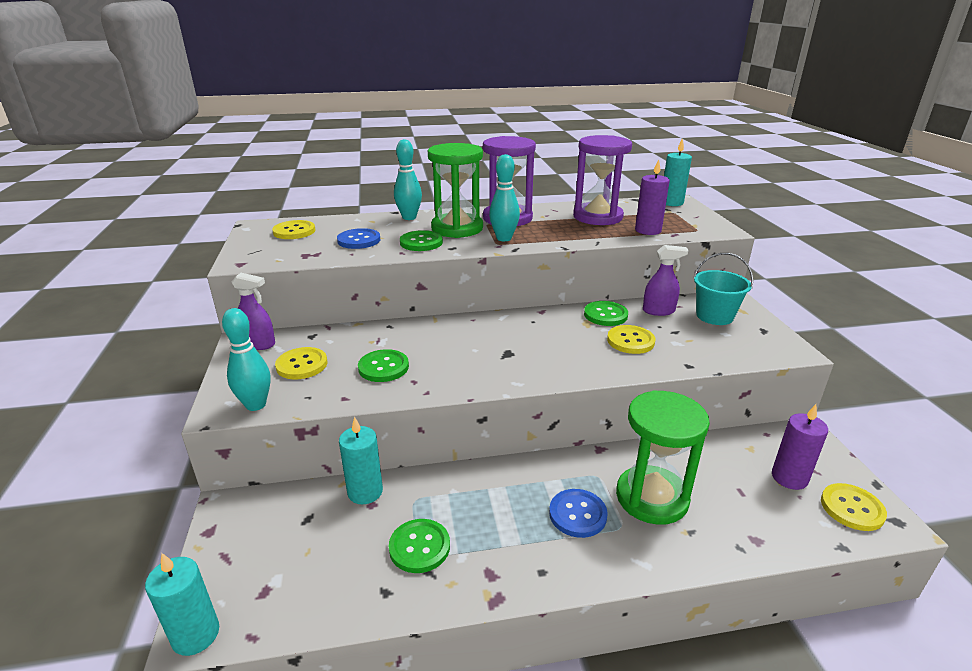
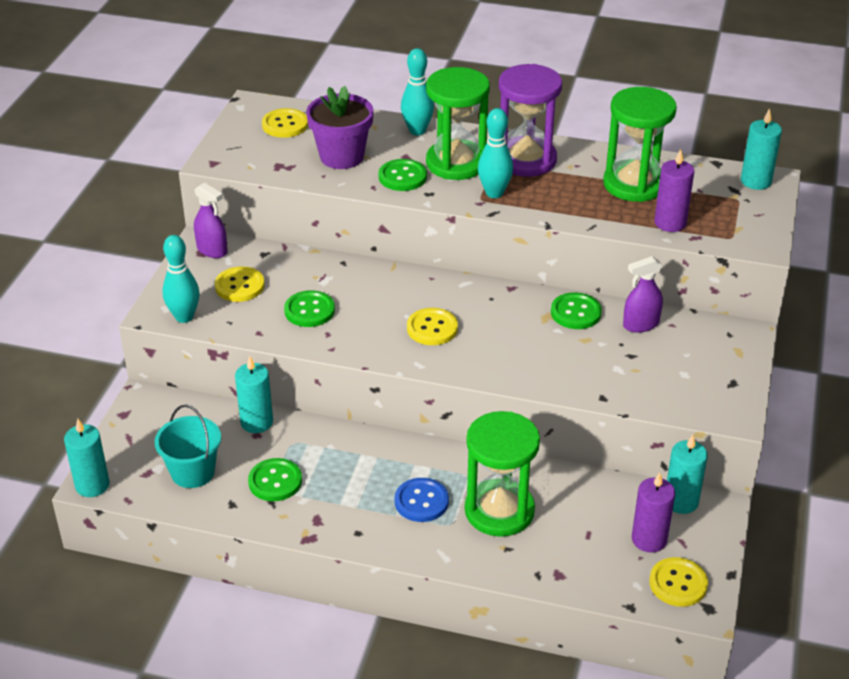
camera: 25 degrees right, 10 degrees up
blue button [337,228,380,249] -> purple flower pot [306,86,374,169]
purple hourglass [573,135,632,225] -> green hourglass [603,87,677,202]
yellow button [607,325,655,354] -> yellow button moved to [407,308,458,345]
purple spray bottle [643,245,689,316] -> purple spray bottle turned 135 degrees clockwise [623,256,663,333]
turquoise bucket [693,253,753,325] -> turquoise bucket moved to [155,405,221,488]
none -> turquoise candle [667,435,708,514]

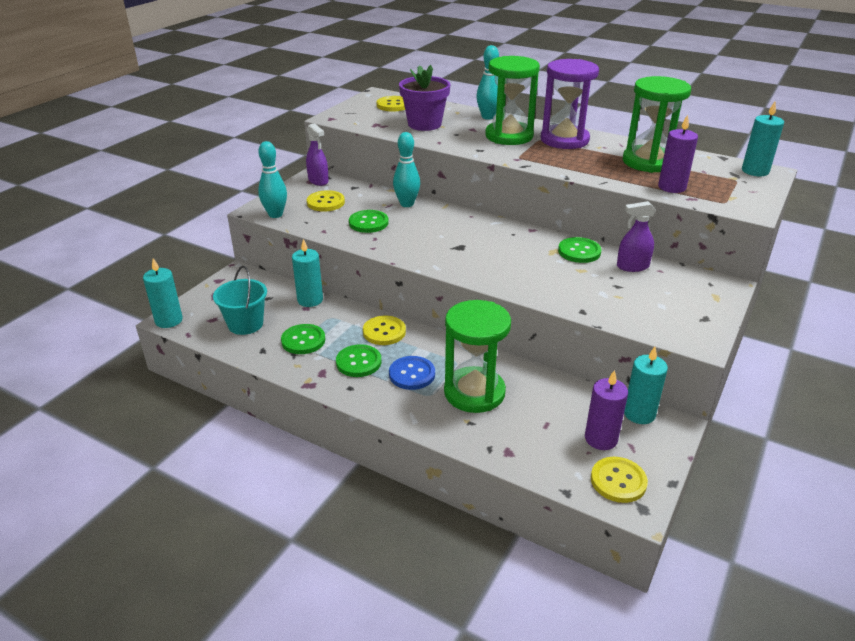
camera: 15 degrees right, 5 degrees down
green button [378,159,427,191] -> green button moved to [336,344,381,377]
yellow button [407,308,458,345] -> yellow button moved to [363,316,406,345]
turquoise bowling pin [478,108,513,198] -> turquoise bowling pin moved to [393,132,420,207]

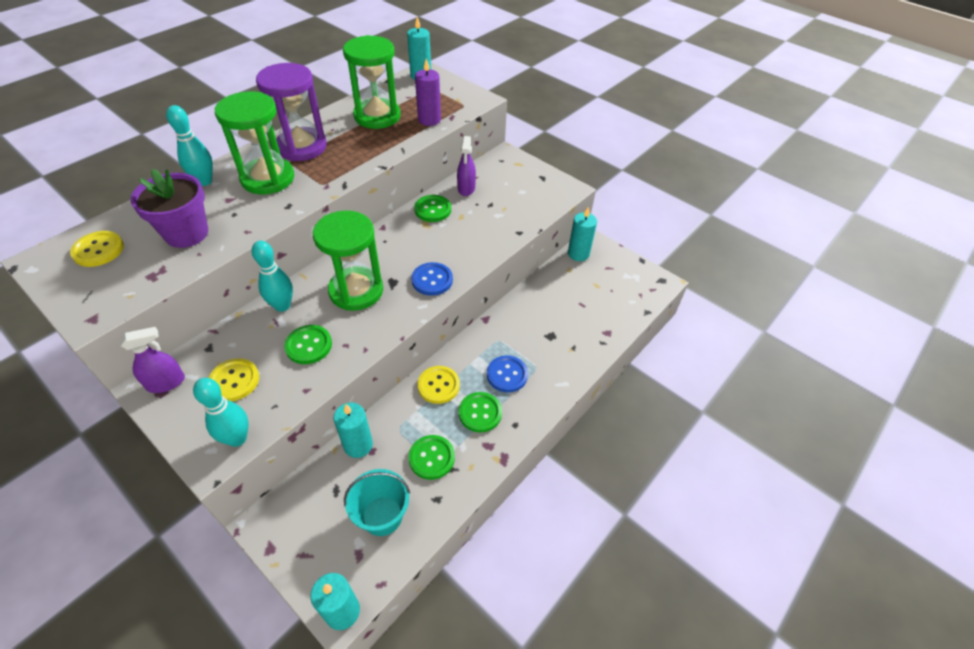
camera: 80 degrees left, 15 degrees up
green hourglass [444,300,511,413] -> green hourglass moved to [313,210,383,311]
purple candle [585,370,628,450] -> none
yellow button [591,457,648,503] -> none
none -> blue button [411,262,453,296]

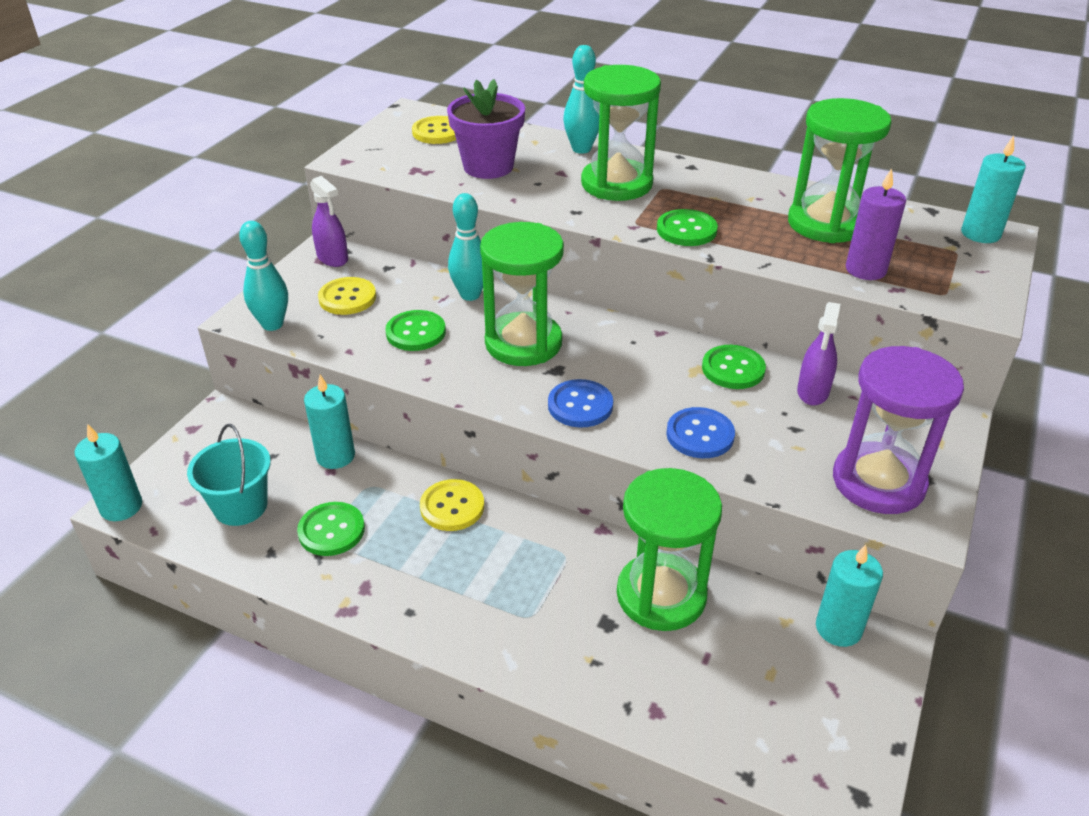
camera: 75 degrees right, 10 degrees down
purple hourglass [256,63,327,161] -> purple hourglass moved to [833,346,964,514]
purple spray bottle [457,136,476,196] -> purple spray bottle turned 60 degrees counterclockwise [797,302,840,406]
green button [459,392,502,432] -> green button moved to [657,209,718,246]
blue button [487,355,528,392] -> blue button moved to [666,407,735,458]
none -> green hourglass [617,468,722,631]

